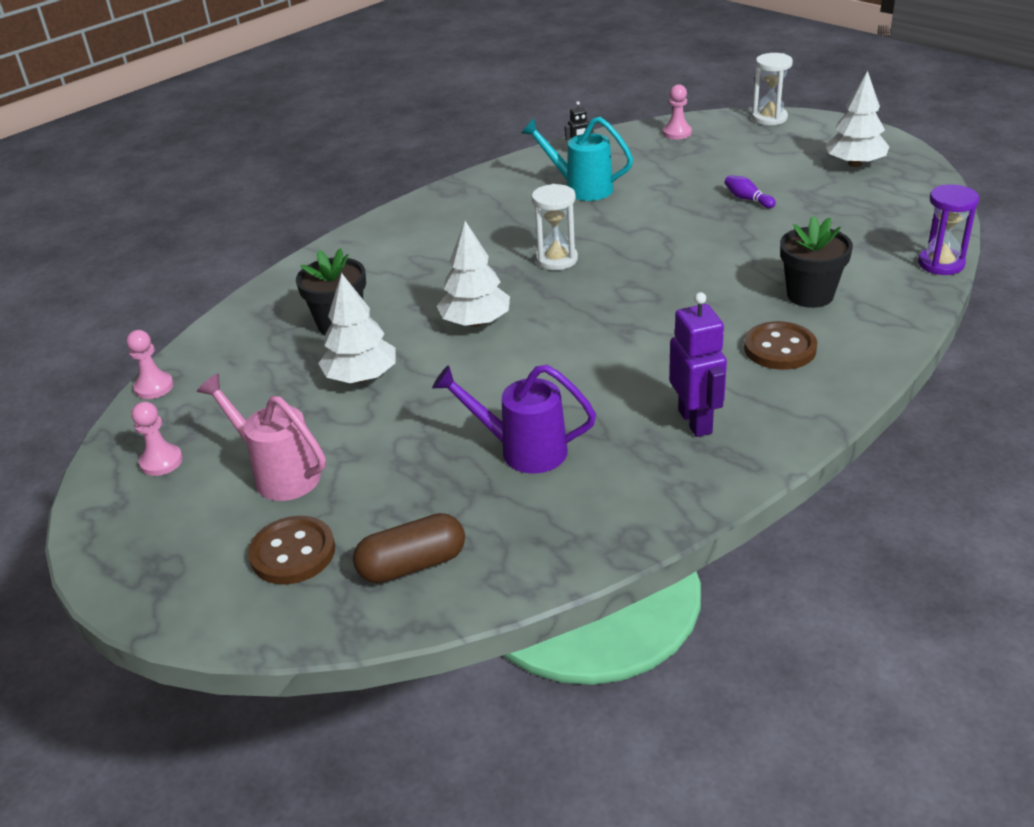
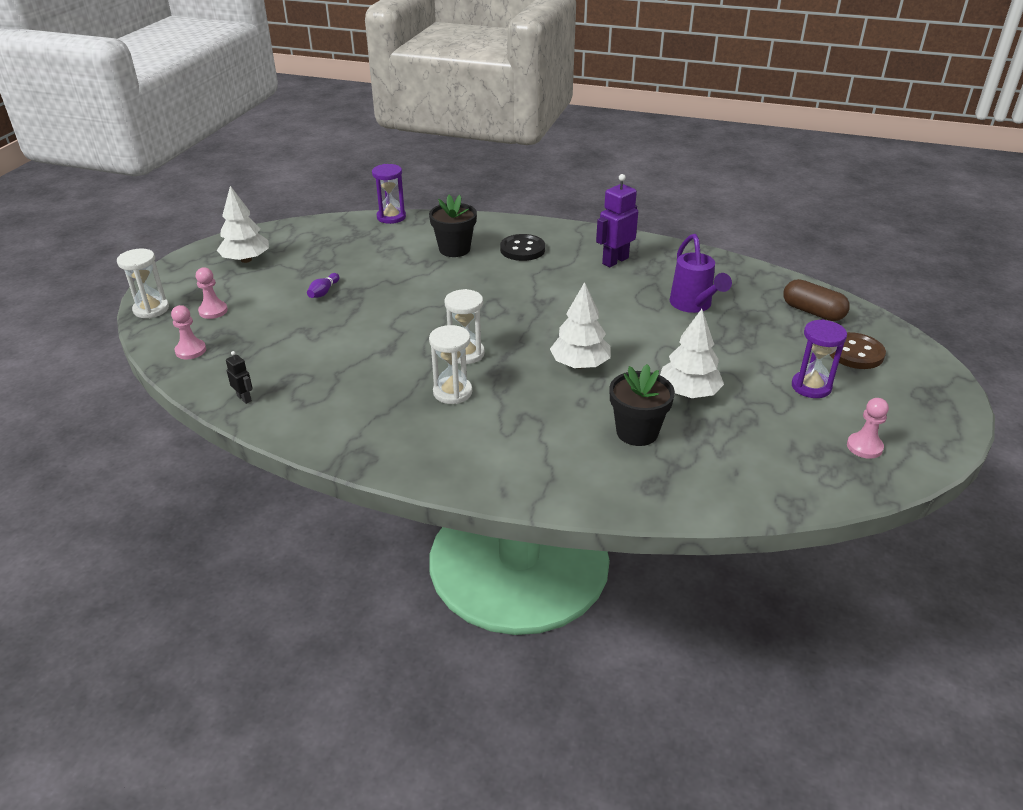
camera: 120 degrees left, 0 degrees up
pink pawn [126,330,174,399] -> pink pawn moved to [196,267,228,319]
pink watering can [197,374,326,501] -> purple hourglass [792,319,847,398]
turquoise watering can [521,117,633,201] -> none
brown button [744,321,817,370] -> black button [500,234,545,261]
none -> white hourglass [429,325,472,404]

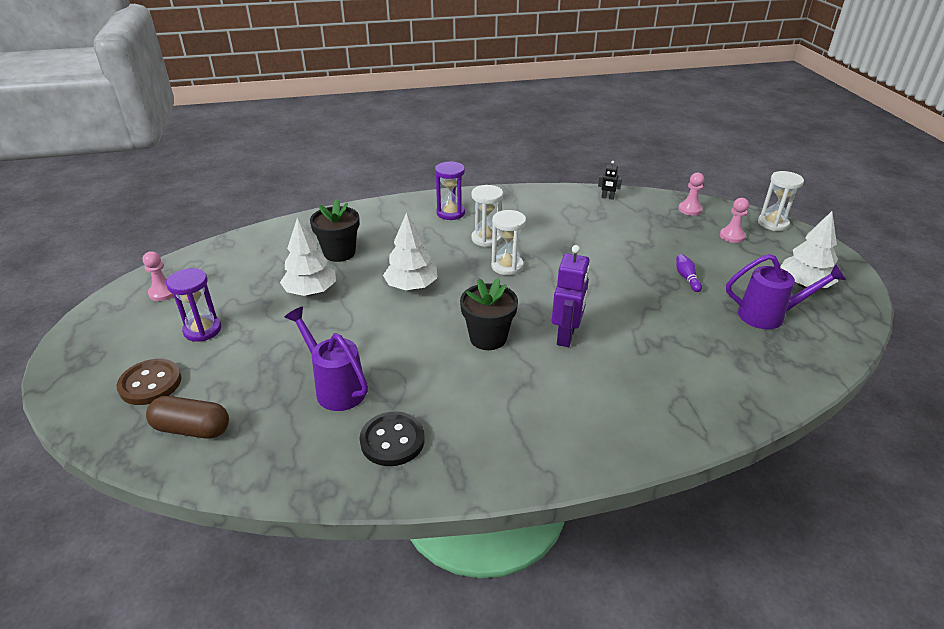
camera: 150 degrees right, 0 degrees up
purple hourglass [372,164,406,224] -> purple hourglass moved to [435,161,465,220]
black flower pot [429,195,477,257] -> black flower pot moved to [460,278,518,350]
black button [500,234,545,261] -> black button moved to [360,412,425,466]
purple robot [596,174,638,267] -> purple robot moved to [552,245,590,347]
none -> purple watering can [726,254,846,329]

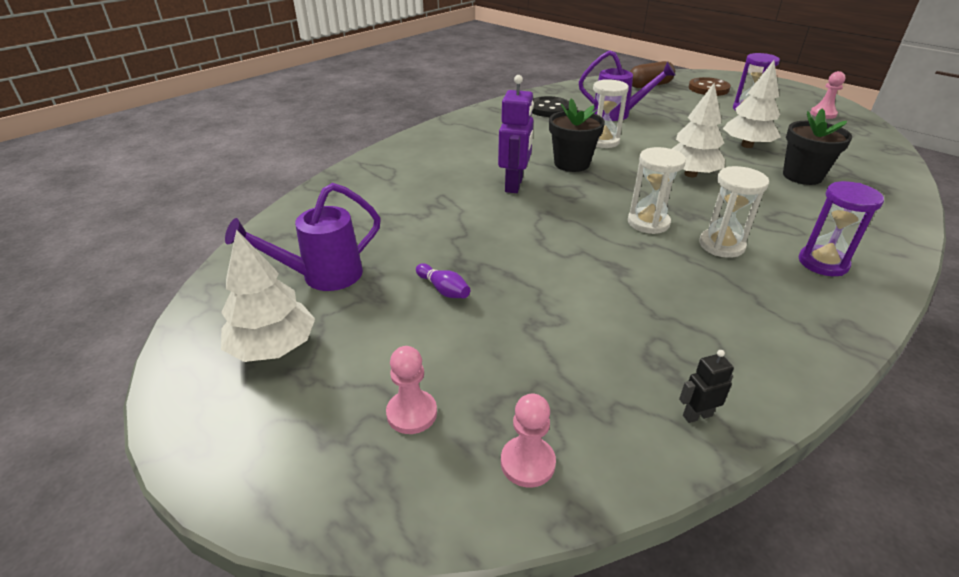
camera: 145 degrees right, 0 degrees up
purple robot [552,245,590,347] -> purple robot turned 150 degrees counterclockwise [498,75,534,193]
white hourglass [758,171,804,231] -> white hourglass moved to [593,79,629,148]

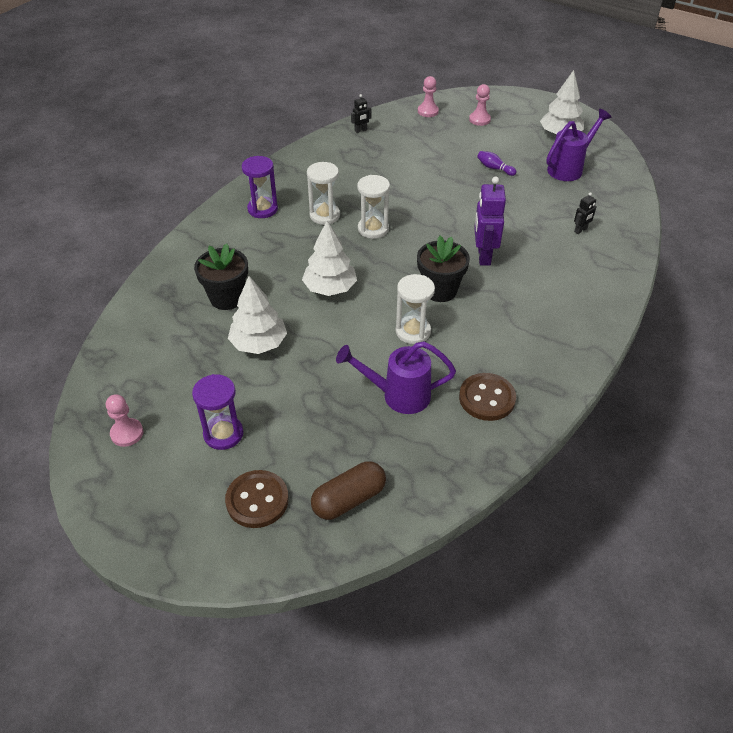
camera: 170 degrees right, 10 degrees up
black button [532,96,569,117] -> brown button [459,373,516,421]
none -> black robot [574,192,597,234]

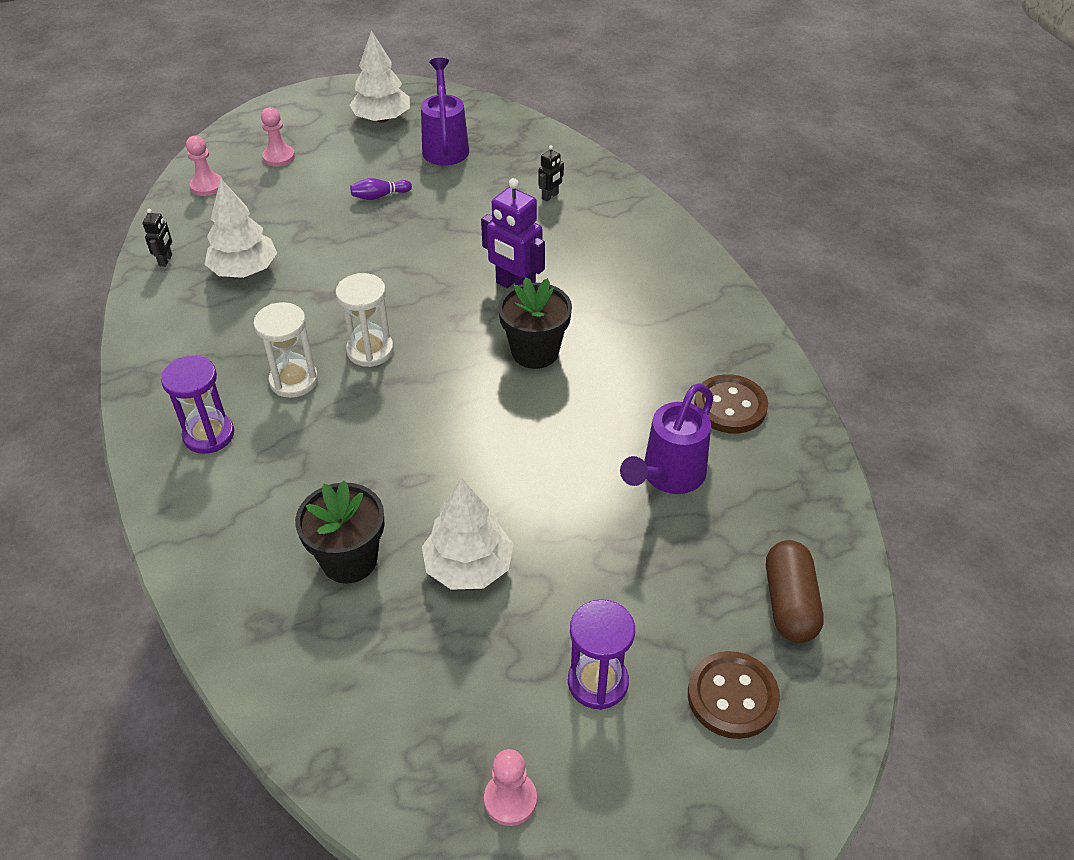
camera: 55 degrees left, 0 degrees up
white tree [302,221,357,296] -> white tree moved to [205,178,277,278]
white hourglass [396,274,435,344] -> none
black robot [574,192,597,234] -> black robot turned 45 degrees clockwise [539,145,564,202]

